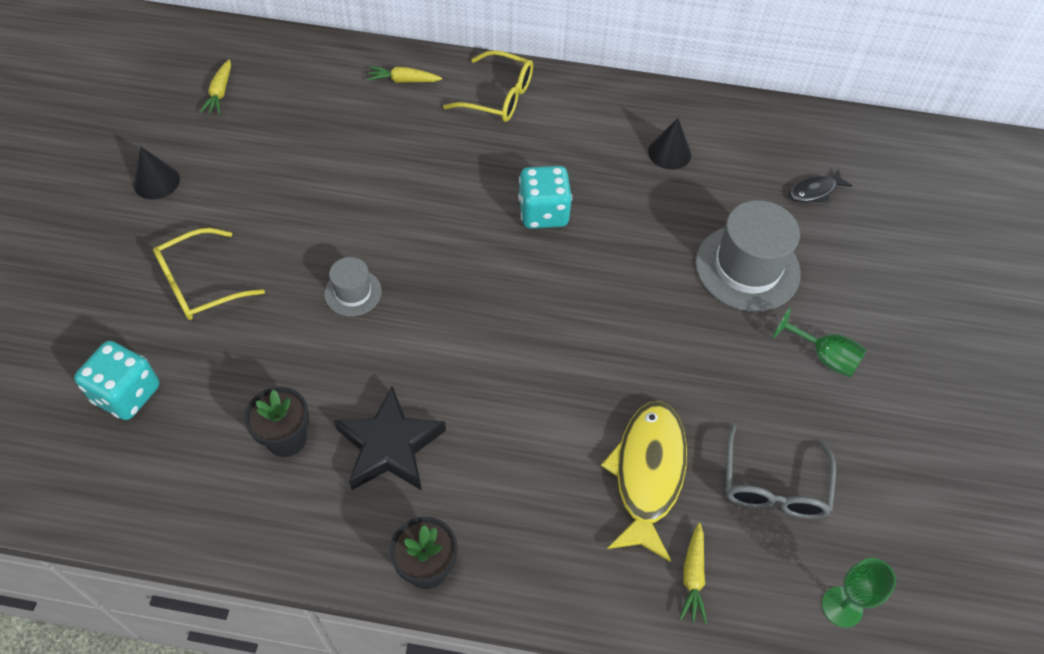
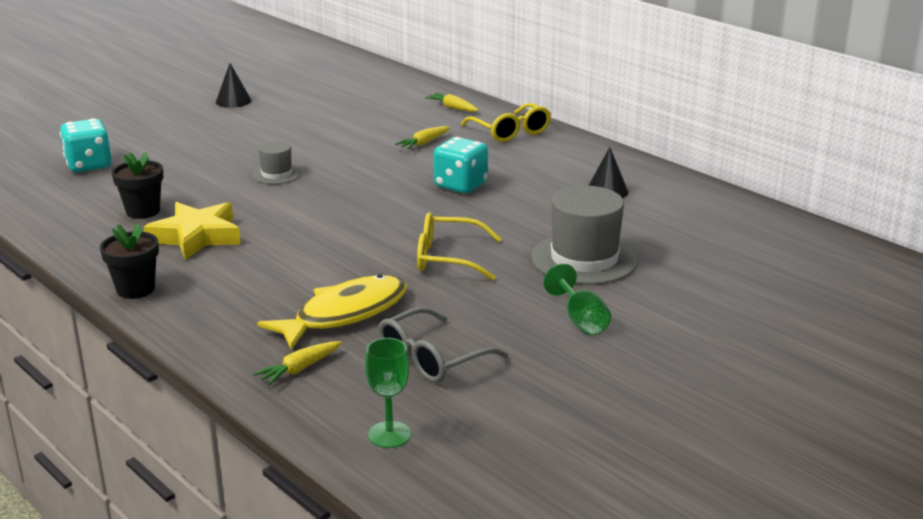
camera: 40 degrees right, 30 degrees down
yellow glasses [153,228,265,320] -> yellow glasses moved to [417,212,502,281]
yellow carrot [200,60,231,115] -> yellow carrot moved to [395,126,450,149]
black star [334,386,446,491] -> yellow star [144,202,241,260]
black fish [789,169,852,202] -> none

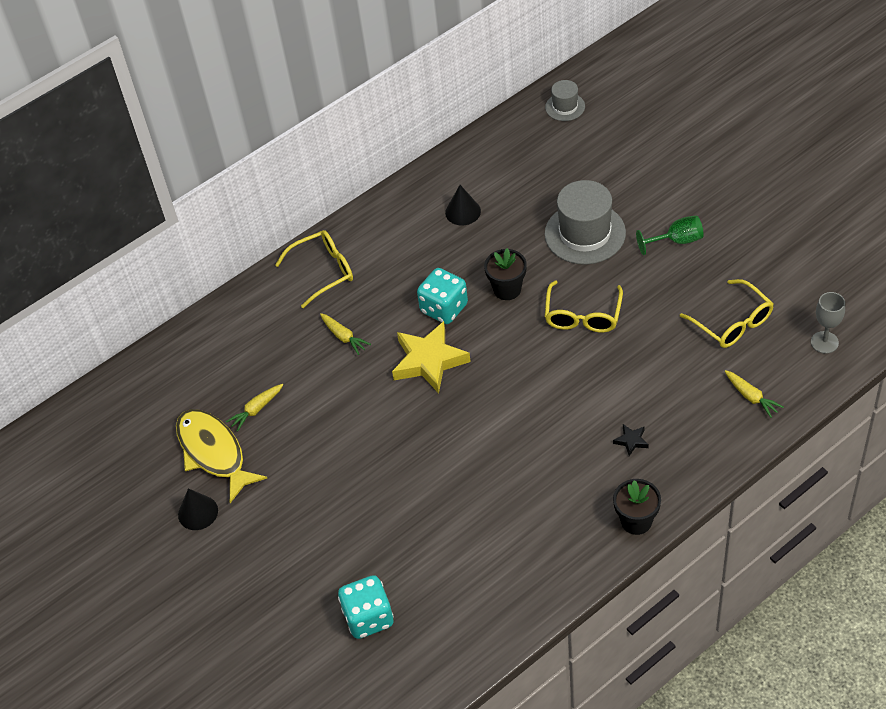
camera: 80 degrees left, 25 degrees up
black flower pot [112,152,163,219] -> black flower pot moved to [484,248,527,300]
yellow star [144,202,241,260] -> yellow star moved to [392,321,471,393]
grey hat [252,141,301,184] -> grey hat moved to [545,80,585,121]
yellow fish [257,274,407,350] -> yellow fish moved to [176,409,267,503]
green goblet [365,338,411,448] -> grey goblet [811,292,845,354]
grey glasses [378,307,508,383] -> yellow glasses [680,279,774,348]
yellow carrot [425,93,478,112] -> yellow carrot moved to [226,384,283,432]
none -> black star [613,424,649,456]

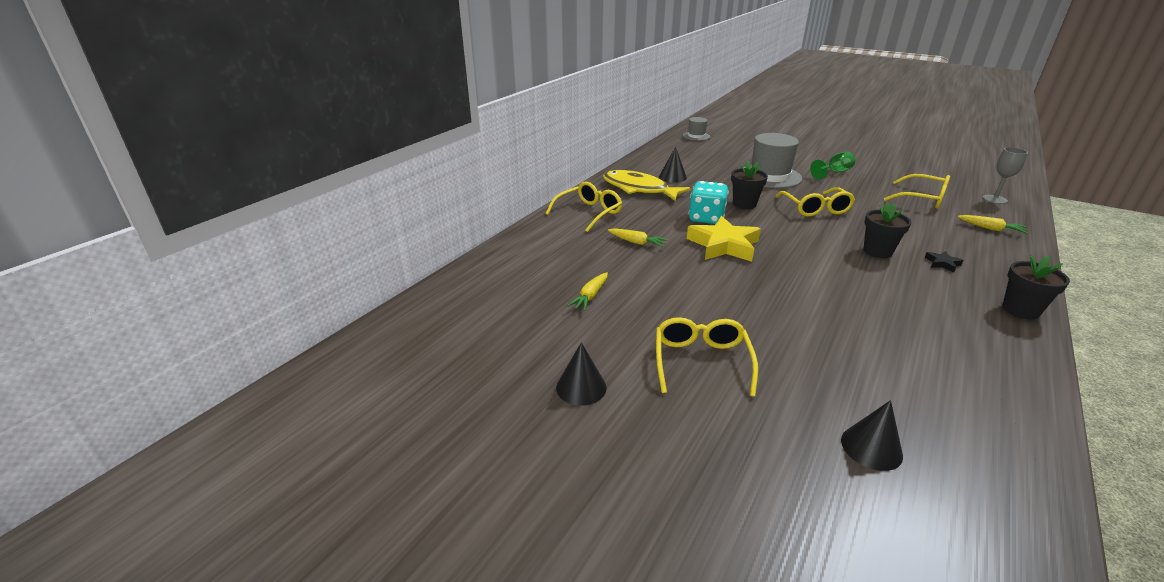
camera: 25 degrees left, 20 degrees down
yellow fish [176,409,267,503] -> yellow fish moved to [603,170,690,201]
turquoise dice [338,575,394,639] -> black cone [841,400,903,471]
none -> yellow glasses [656,317,758,397]
none -> black flower pot [864,202,912,258]

